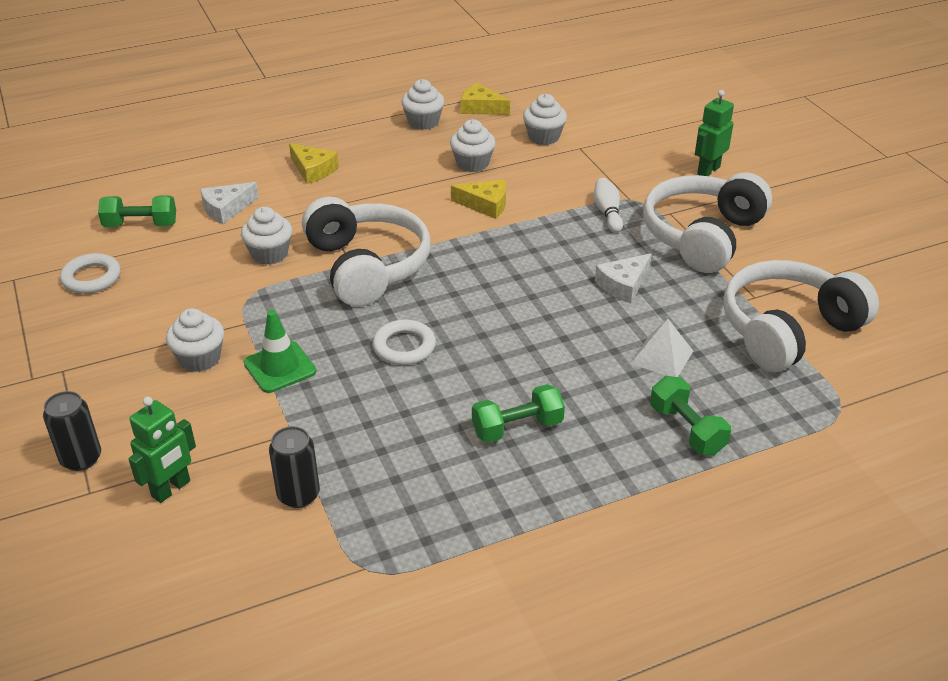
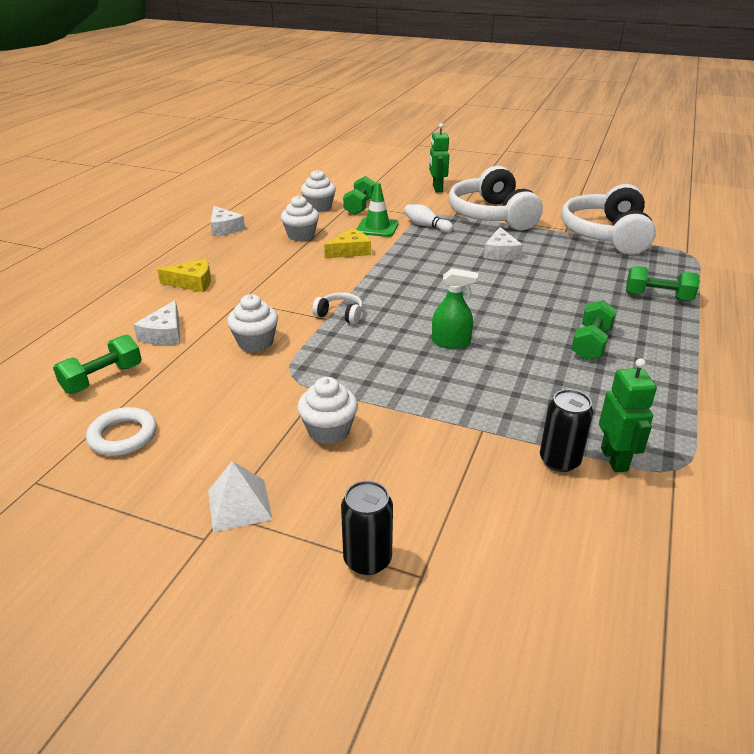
camera: 45 degrees left, 5 degrees down
green robot [128,397,196,503] -> green robot moved to [599,358,657,472]
green traffic cone [244,310,317,393] -> green traffic cone moved to [356,182,399,237]
white headphones [302,197,431,307] -> white headphones [312,293,363,324], size x0.40
white ring [372,319,436,365] -> green spray bottle [432,268,478,349]
white cupcake [401,79,444,130] -> white cheese [210,206,245,236]
yellow cheese [461,83,510,115] -> none
white pyramid [630,319,693,377] -> white pyramid moved to [208,461,273,532]
none -> green dumbbell [343,176,375,215]

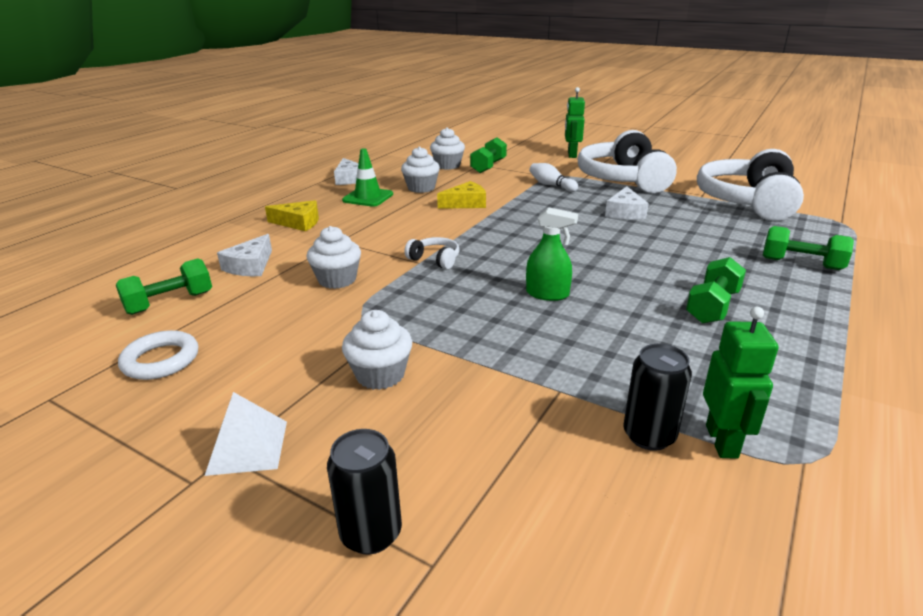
camera: 10 degrees right, 5 degrees down
green traffic cone [356,182,399,237] -> green traffic cone moved to [342,148,393,207]

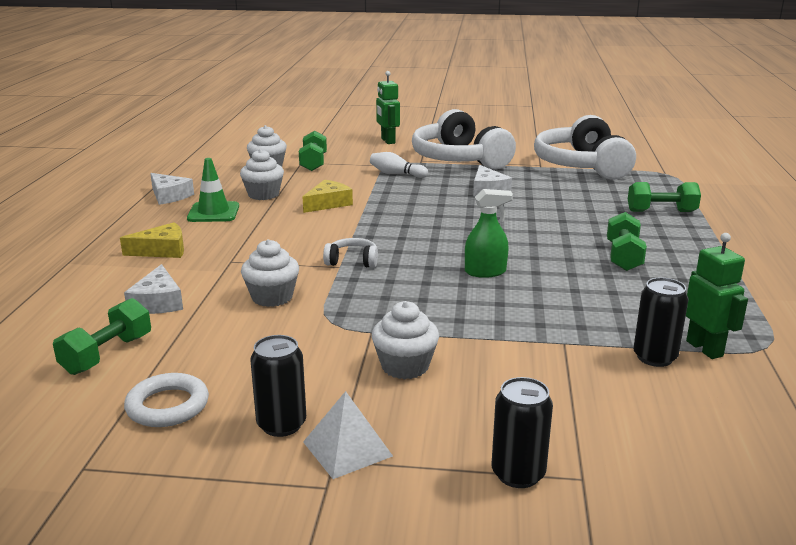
camera: 25 degrees left, 5 degrees down
none -> black can [250,335,306,437]

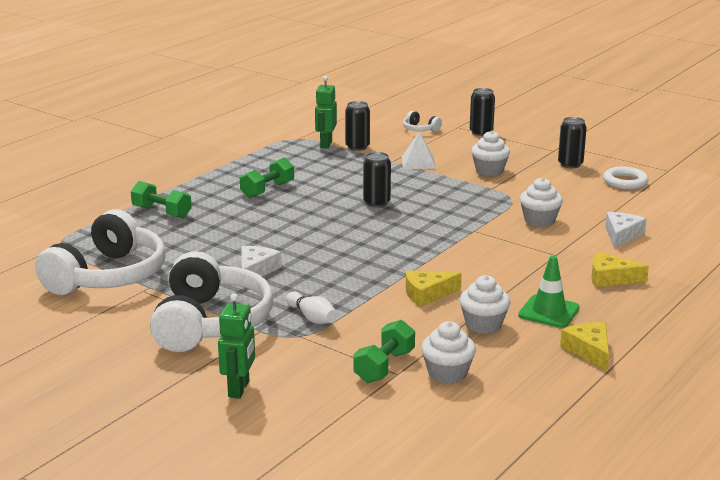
camera: 150 degrees left, 0 degrees up
green dumbbell [53,298,151,375] -> none
white cheese [150,173,194,205] -> yellow cheese [560,322,609,371]
white pyramid [303,391,393,479] -> white pyramid moved to [402,131,436,169]
white headphones [323,238,378,268] -> white headphones moved to [403,111,442,132]
green spray bottle [465,189,513,278] -> black can [363,152,391,207]

